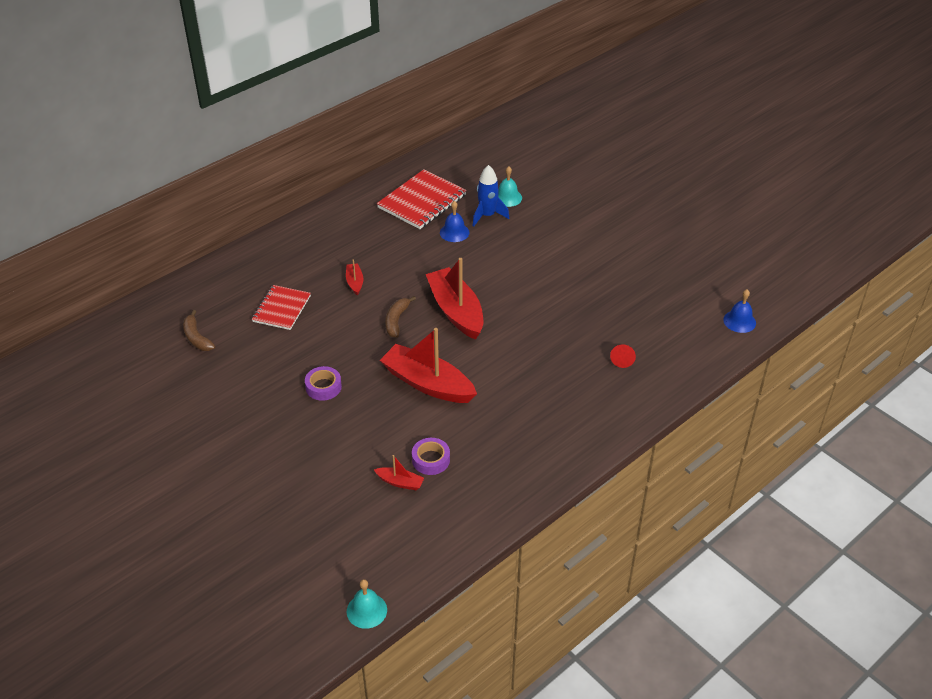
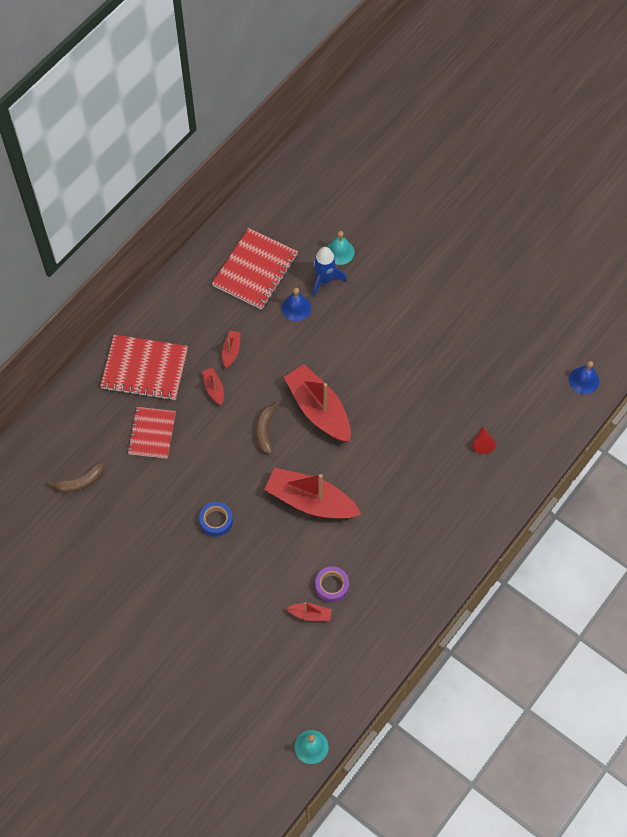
camera: 10 degrees left, 20 degrees up
brown banana [183,310,215,351] -> brown banana turned 75 degrees counterclockwise [48,461,104,493]
purple tape [305,366,342,401] -> blue tape [199,502,233,537]
none -> red notebook [100,335,188,401]
none -> red boat [222,331,241,368]

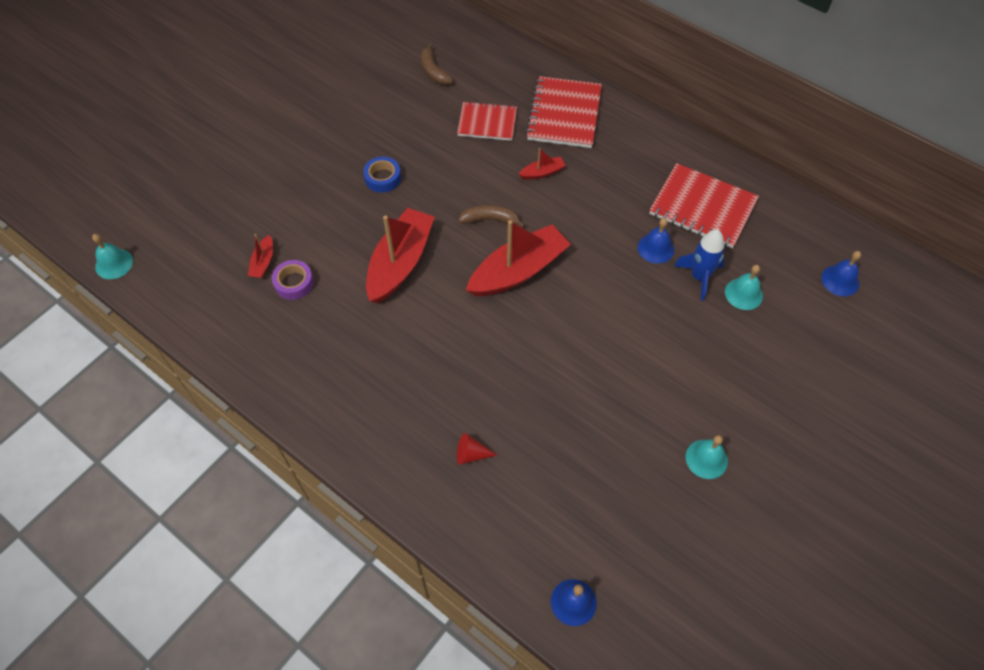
camera: 90 degrees right, 5 degrees down
red boat [222,331,241,368] -> none
none -> turquoise bell [686,435,728,479]
none -> blue bell [821,251,861,296]

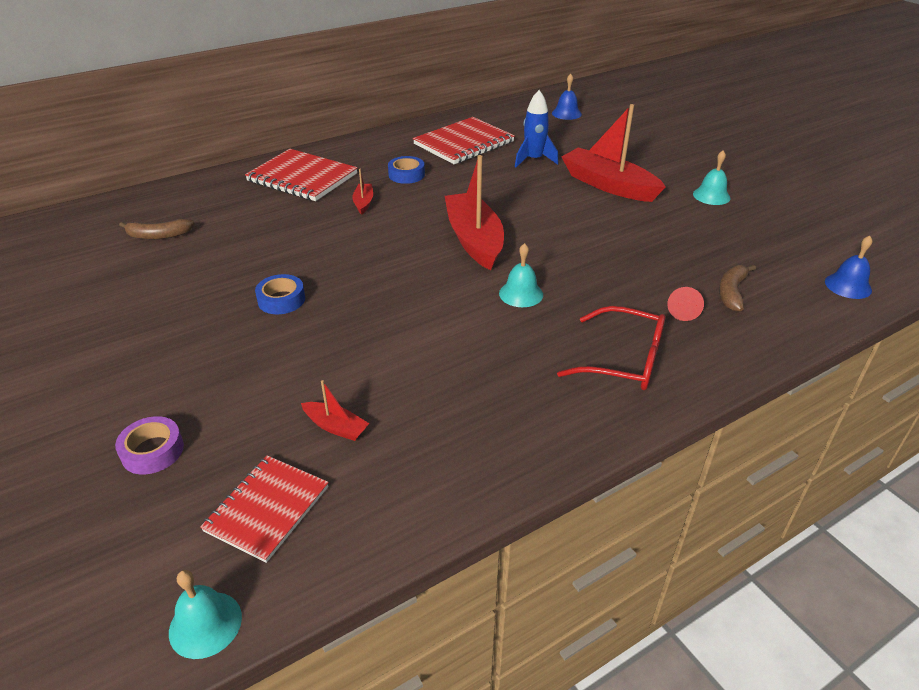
camera: 70 degrees left, 20 degrees down
purple tape [272,260,314,300] -> purple tape moved to [115,416,184,475]
red boat [366,208,435,303] -> red boat moved to [561,104,666,202]
red notebook [457,101,517,141] -> red notebook moved to [200,455,329,563]
brown banana [458,205,525,228] -> brown banana moved to [719,265,756,311]
blue bell [638,218,674,264] -> none
turquoise bell [725,265,763,310] -> turquoise bell moved to [499,243,543,307]
none -> blue tape [388,156,425,184]
none -> red glasses [557,306,666,390]

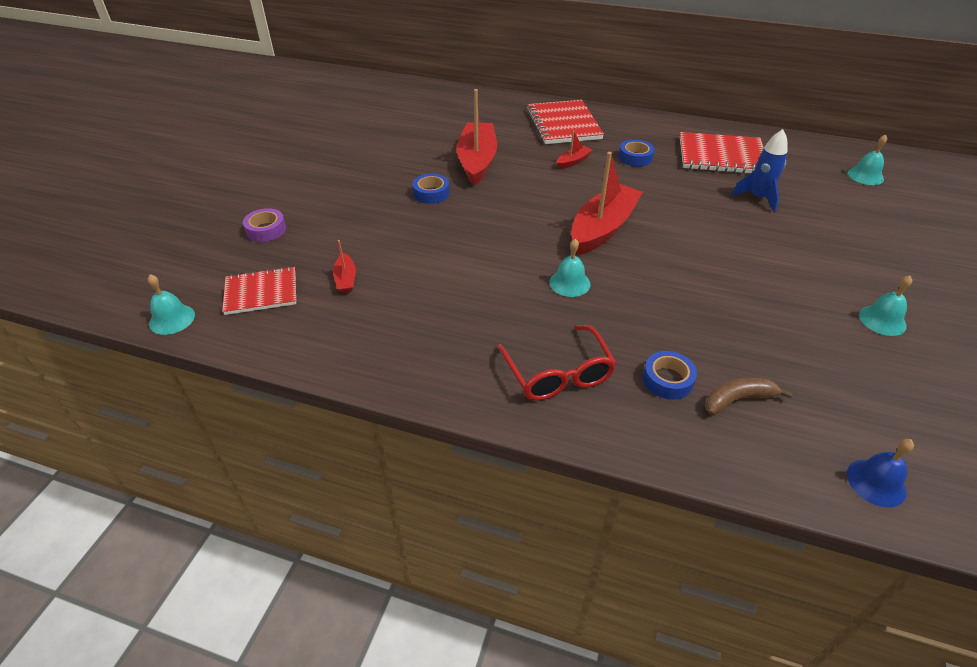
camera: 50 degrees right, 5 degrees up
brown banana [119,219,194,239] -> none
blue bell [552,74,582,120] -> turquoise bell [848,134,887,185]
red boat [561,104,666,202] -> red boat moved to [457,89,497,186]
red cone [667,287,704,321] -> blue tape [643,351,697,400]

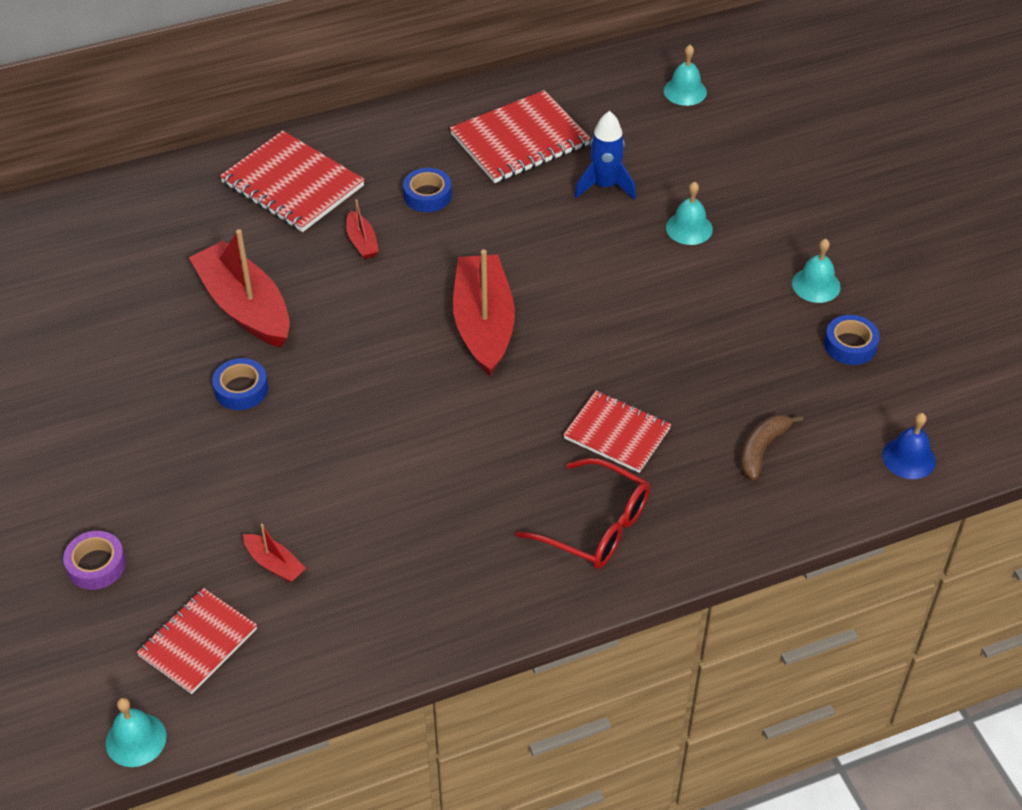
camera: 40 degrees left, 5 degrees up
turquoise bell [549,239,590,297] -> turquoise bell moved to [666,182,713,245]
red boat [557,130,593,169] -> red boat turned 150 degrees clockwise [346,199,379,259]
blue tape [643,351,697,400] -> blue tape moved to [824,315,880,365]
none -> red notebook [563,391,671,473]

